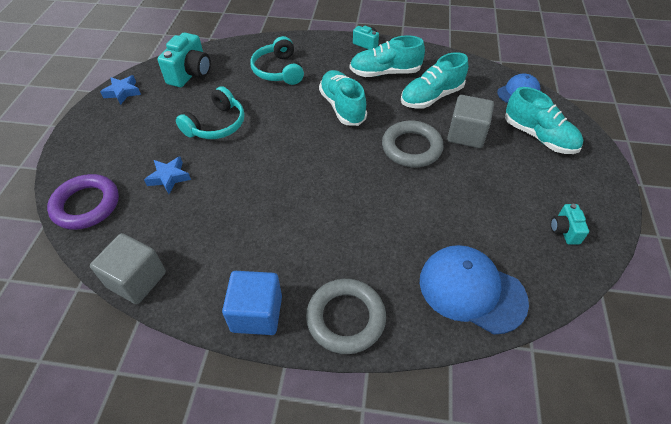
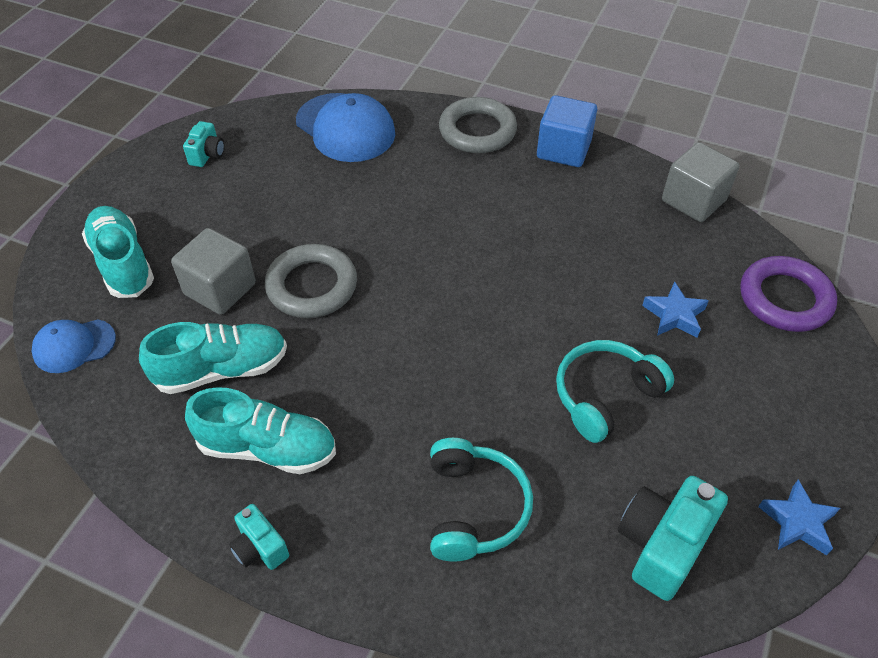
camera: 165 degrees left, 0 degrees up
turquoise shoe [319,70,367,126] -> none

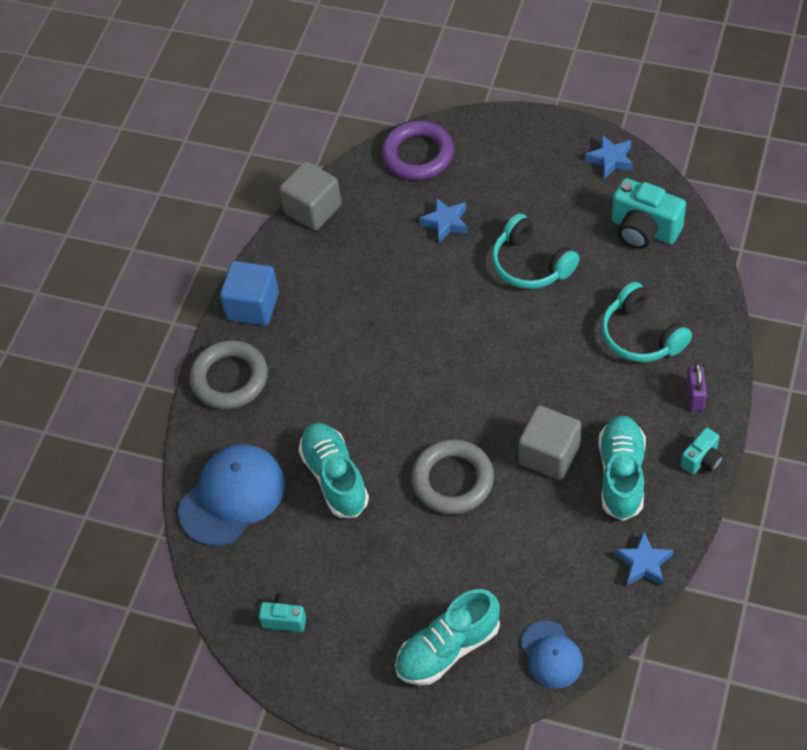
camera: 90 degrees left, 5 degrees up
turquoise shoe [139,322,287,394] -> turquoise shoe moved to [298,423,369,518]
grey cube [171,228,256,315] -> grey cube moved to [518,405,581,480]
turquoise headphones [430,438,533,562] -> turquoise headphones turned 120 degrees counterclockwise [601,282,692,362]
none -> blue star [615,531,674,586]
none -> purple padlock [686,363,707,411]

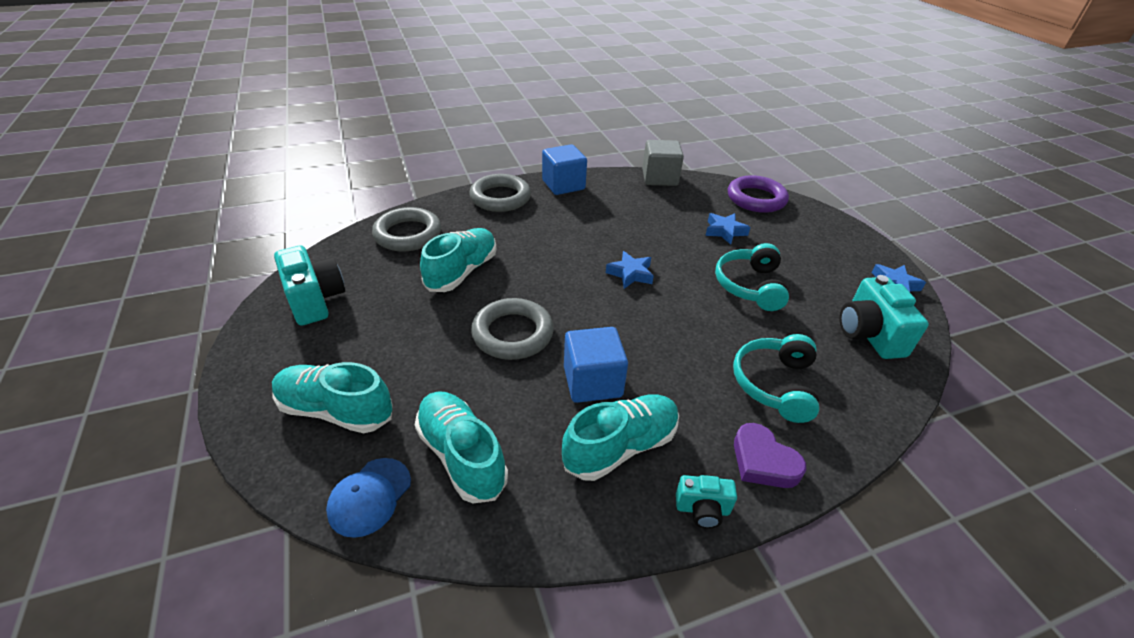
camera: 45 degrees right, 15 degrees down
blue cap [178,444,285,546] -> grey ring [372,207,441,252]
turquoise camera [259,593,306,632] -> turquoise camera [274,246,345,326], size x1.81
grey cube [518,405,581,480] -> blue cube [564,327,628,403]
blue star [615,531,674,586] -> blue star moved to [606,251,654,289]
purple padlock [686,363,707,411] -> purple heart [734,423,806,488]
none -> turquoise shoe [414,391,508,503]

